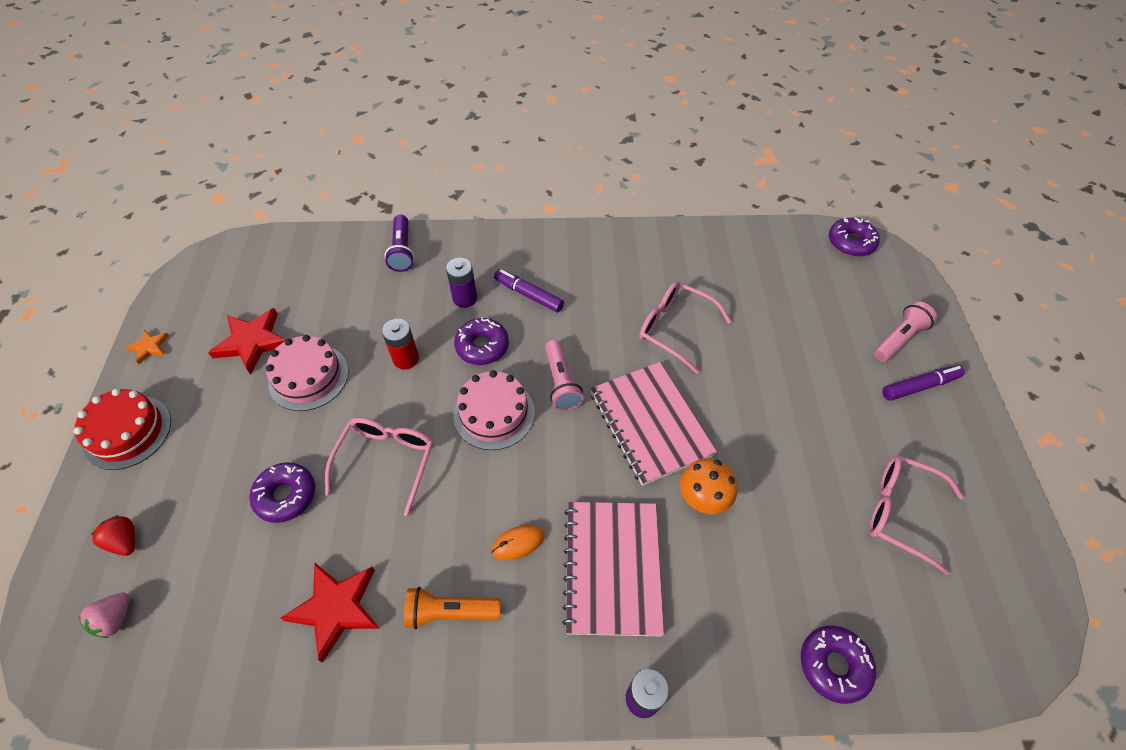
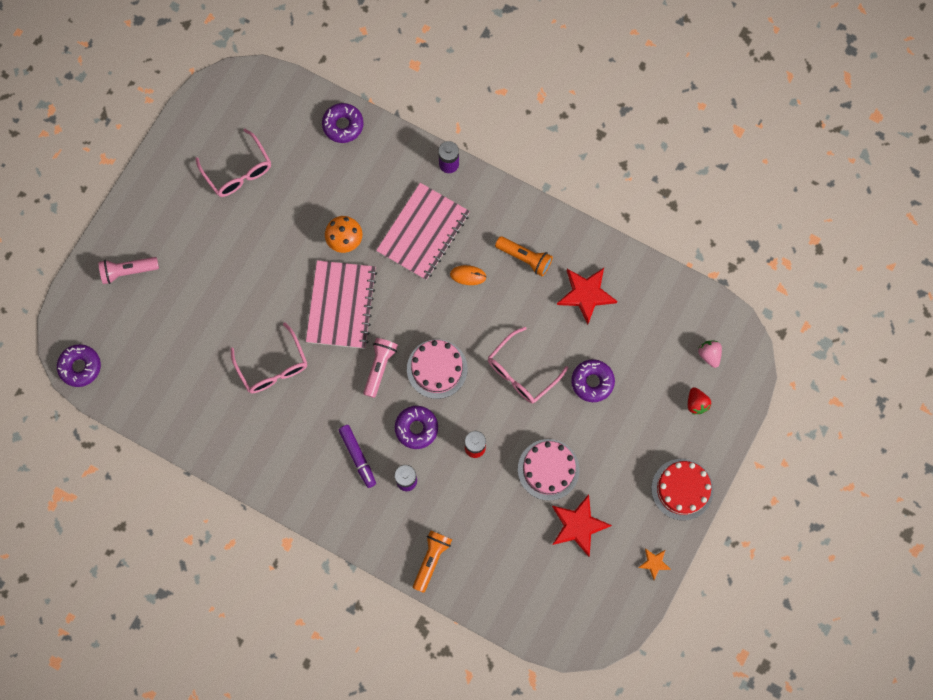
camera: 150 degrees left, 20 degrees up
pink strawberry [78,592,130,638] -> pink strawberry turned 75 degrees counterclockwise [698,341,722,368]
purple flashlight [384,215,414,272] -> orange flashlight [413,530,452,593]
purple marker [882,365,965,401] -> none

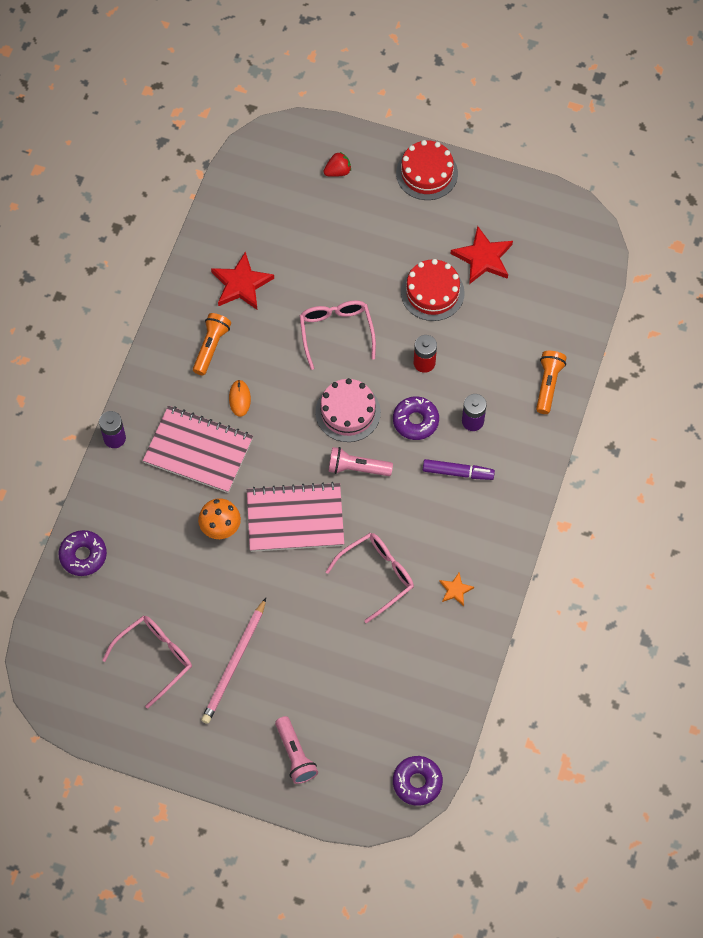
camera: 100 degrees left, 10 degrees down
purple marker [339,425,376,488] -> purple marker turned 45 degrees clockwise [423,459,495,480]
orange flashlight [413,530,452,593] -> orange flashlight turned 90 degrees clockwise [536,351,566,414]
pink glasses [488,327,568,404] -> pink glasses turned 135 degrees counterclockwise [300,300,376,370]
pink cake [518,439,580,501] -> red cake [401,259,465,321]
purple donut [571,359,615,402] -> none
orange star [638,548,671,580] -> orange star moved to [439,572,474,606]
pink strawberry [698,341,722,368] -> none
none -> pink pencil [201,598,266,724]

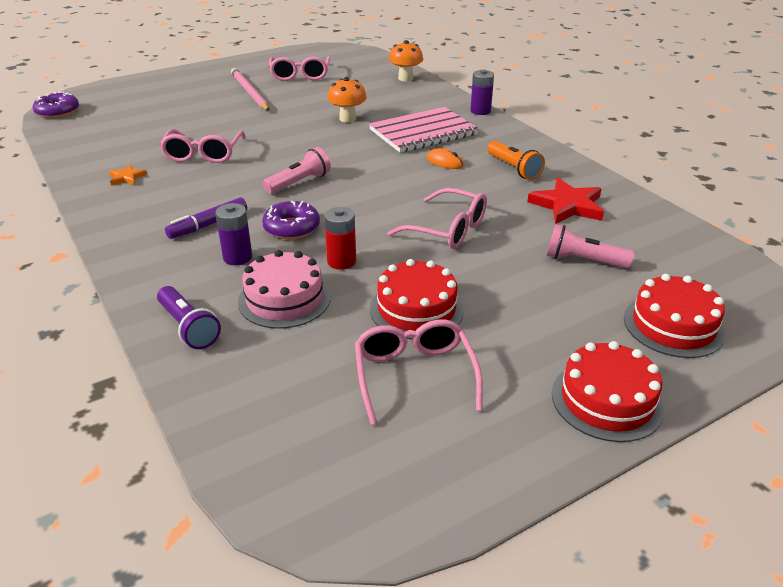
camera: 130 degrees right, 30 degrees down
purple donut [58,530,107,576] -> orange mushroom [389,40,423,81]
pink notebook [247,482,344,552] -> none
pink flashlight [275,716,318,784] -> pink flashlight moved to [547,224,635,268]
pink cake [315,378,381,442] -> pink cake moved to [238,250,331,329]
red strawberry [323,152,351,177] -> red cake [624,274,726,358]
red star [451,226,513,284] -> pink glasses [355,320,483,425]
orange flashlight [536,351,566,414] -> purple flashlight [157,286,221,349]

